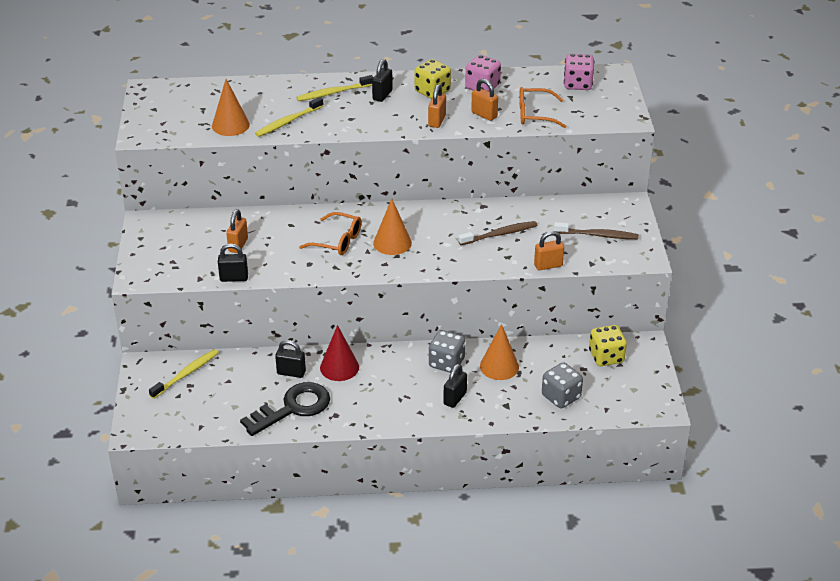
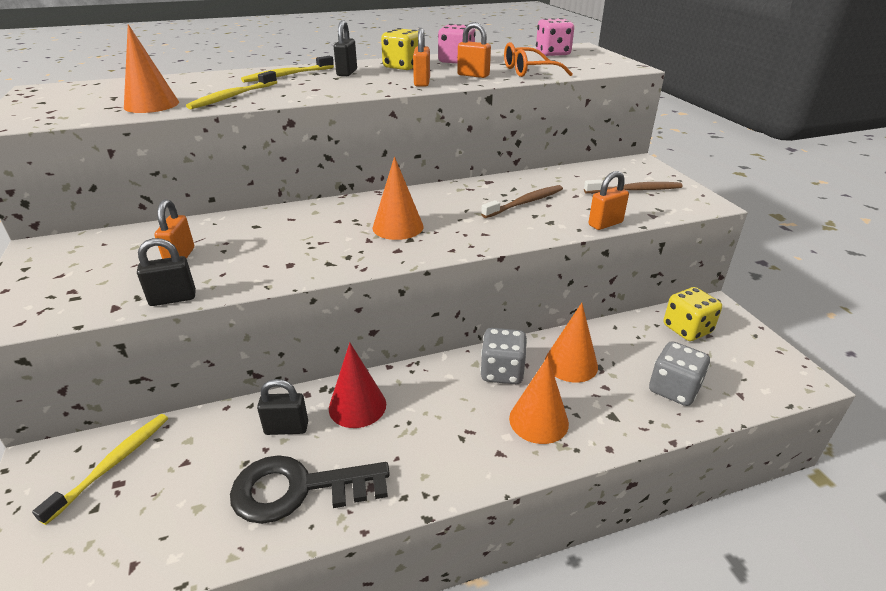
camera: 15 degrees left, 5 degrees down
black key [240,382,330,436] -> black key turned 135 degrees counterclockwise [230,455,390,524]
orange glasses [299,212,362,255] -> none
black padlock [443,364,467,408] -> orange cone [509,357,569,444]

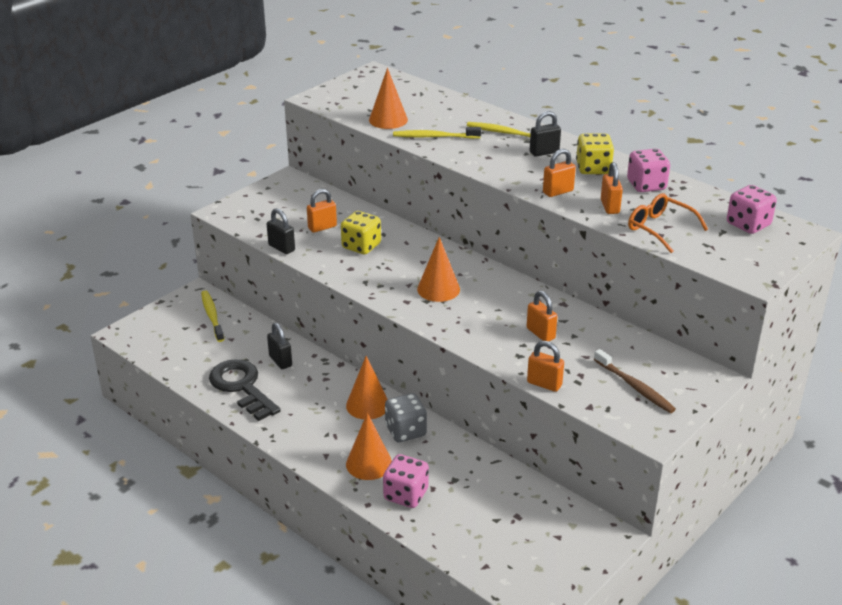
camera: 60 degrees right, 0 degrees up
yellow toothbrush [32,414,168,525] -> yellow toothbrush turned 105 degrees counterclockwise [201,290,225,342]
red cone [329,343,386,428] -> none
brown toothbrush [481,185,563,218] -> orange padlock [527,291,557,341]
orange cone [545,303,598,382] -> orange cone moved to [346,356,388,419]
grey dice [649,341,710,406] -> none
yellow dice [664,287,722,341] -> yellow dice moved to [341,211,381,254]
none -> pink dice [383,454,429,508]

